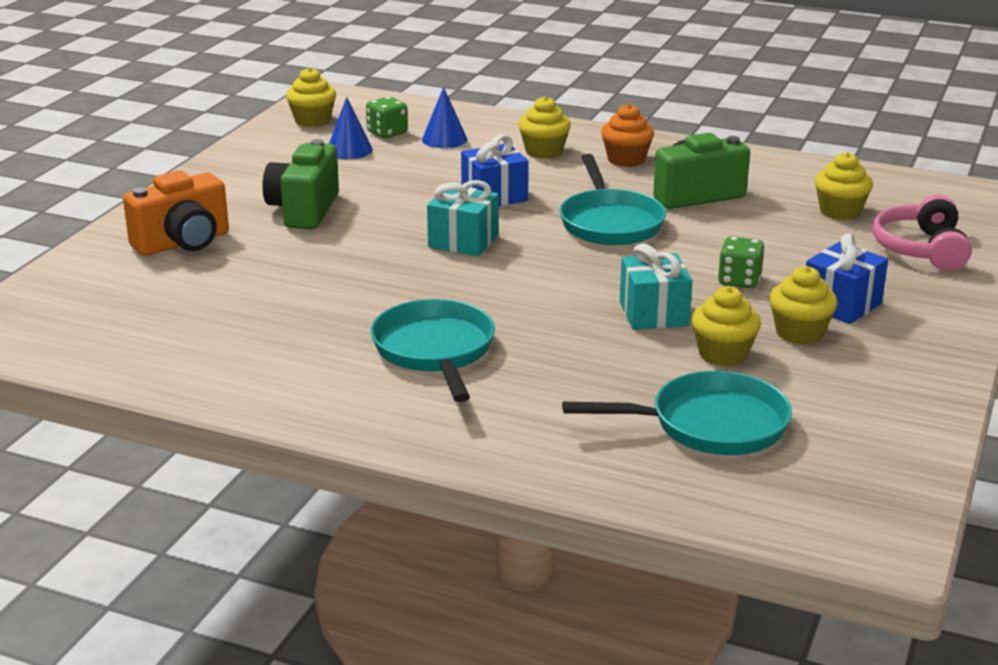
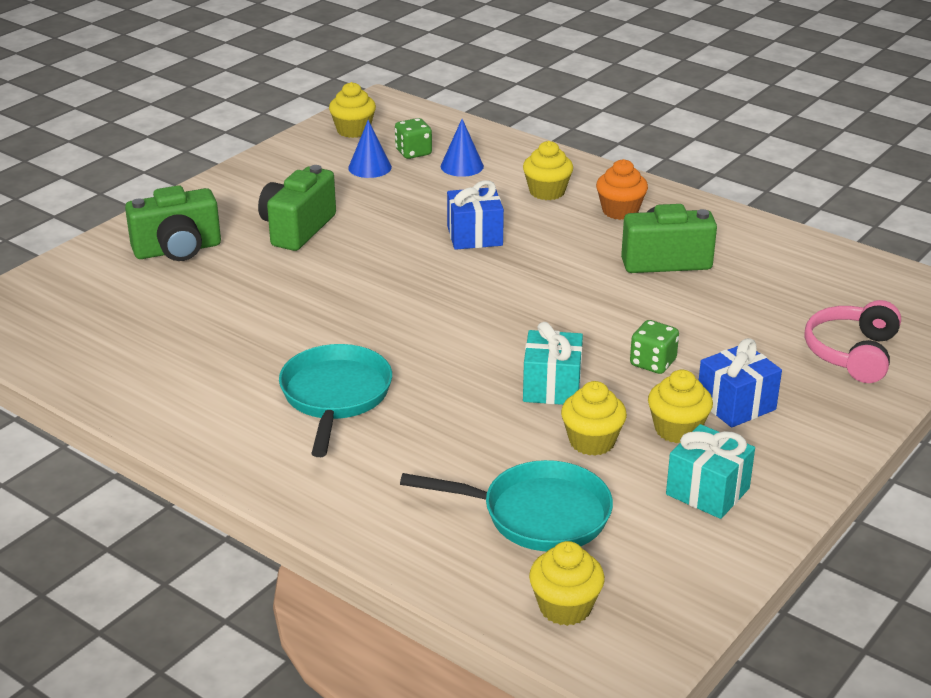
camera: 15 degrees right, 5 degrees up
orange camera [123,170,229,256] -> green camera [125,185,221,261]
turquoise gift [427,180,499,256] -> turquoise gift moved to [666,424,755,519]
turquoise pan [559,154,666,245] -> none
yellow cupcake [815,152,873,220] -> yellow cupcake moved to [529,541,605,626]

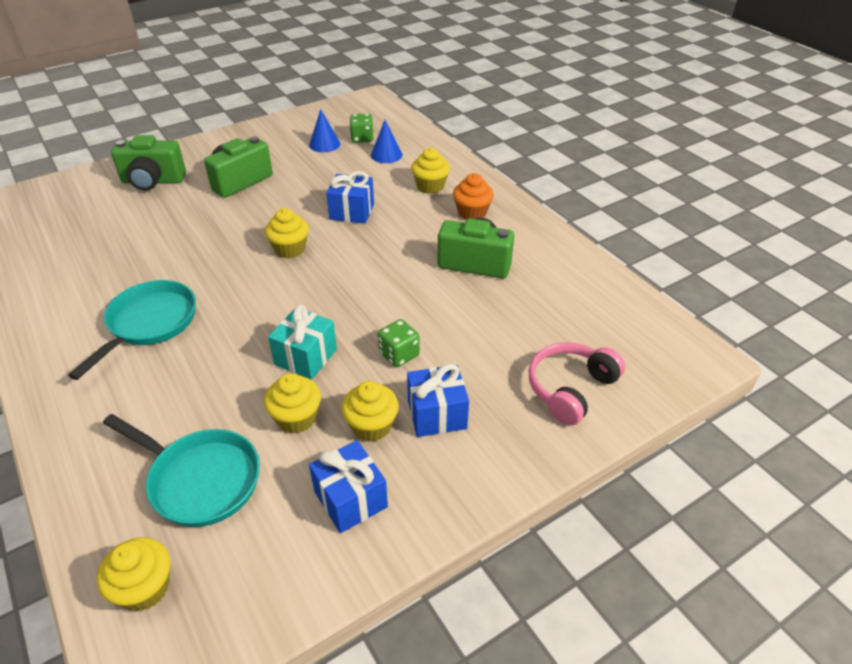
camera: 20 degrees right, 10 degrees up
yellow cupcake [329,82,376,138] -> yellow cupcake moved to [265,208,309,258]
turquoise gift [666,424,755,519] -> blue gift [309,440,388,533]

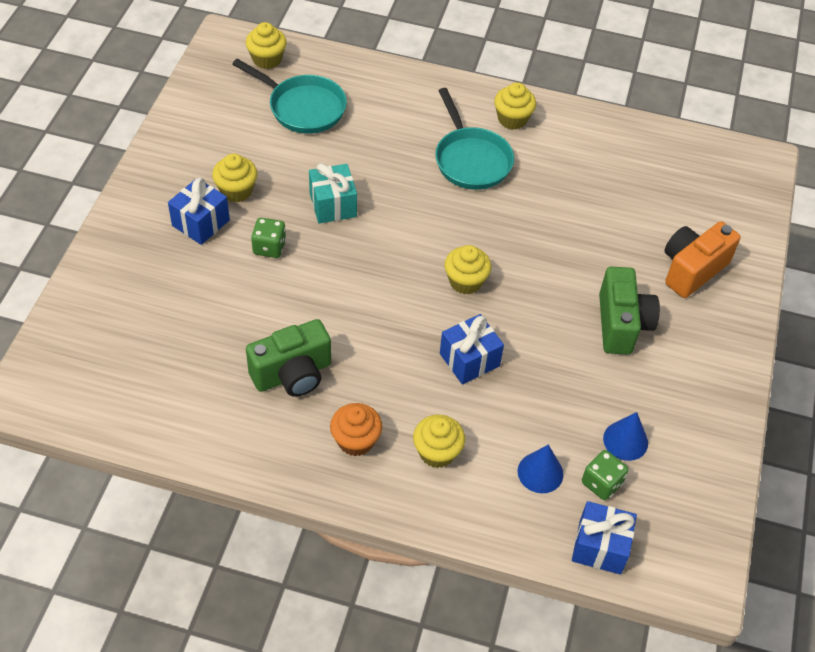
camera: 135 degrees right, 10 degrees up
turquoise pan [103,414,260,527] -> turquoise pan turned 135 degrees counterclockwise [232,59,347,134]
green camera [111,135,186,191] -> orange camera [664,221,741,298]
yellow cupcake [264,373,321,434] -> yellow cupcake moved to [494,82,536,130]
blue gift [309,440,388,533] -> blue gift moved to [572,501,637,574]
pink headphones [528,342,625,426] -> none

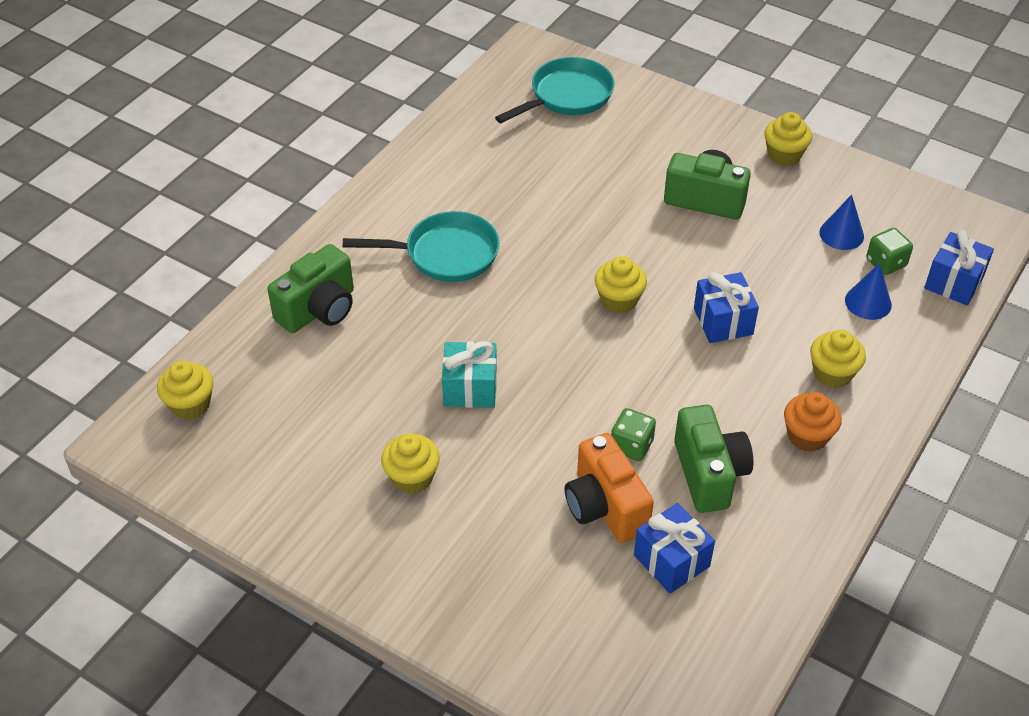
camera: 70 degrees left, 5 degrees down
blue gift [168,177,230,245] -> blue gift moved to [634,503,715,593]
turquoise pan [232,59,347,134] -> turquoise pan moved to [495,57,614,123]
green dice [251,218,286,258] -> green dice moved to [611,408,656,461]
yellow cupcake [494,82,536,130] -> yellow cupcake moved to [764,112,812,166]
orange camera [664,221,741,298] -> orange camera moved to [565,433,654,543]
none -> green camera [267,244,354,333]

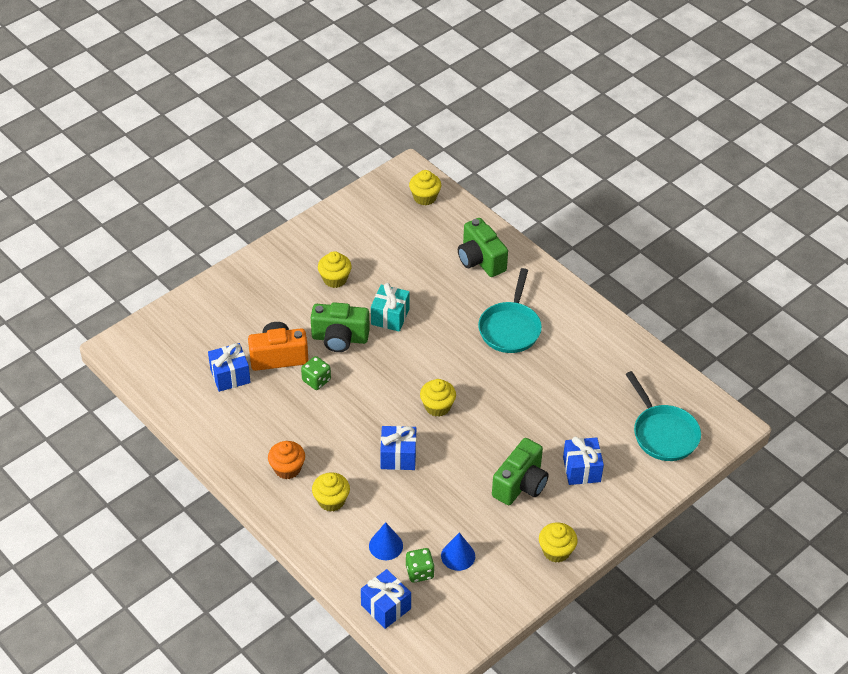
camera: 105 degrees right, 0 degrees up
green camera [674,405,753,513] -> green camera moved to [311,302,370,352]
none -> blue gift [563,437,604,485]

